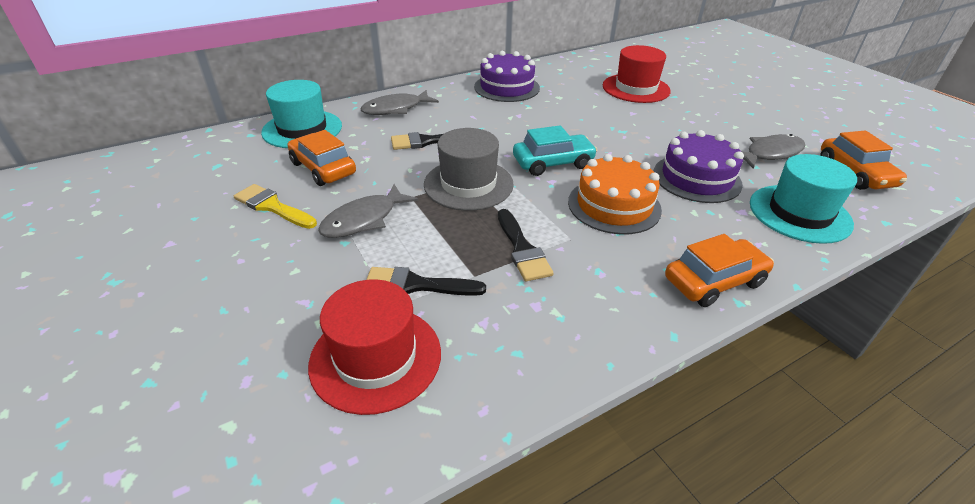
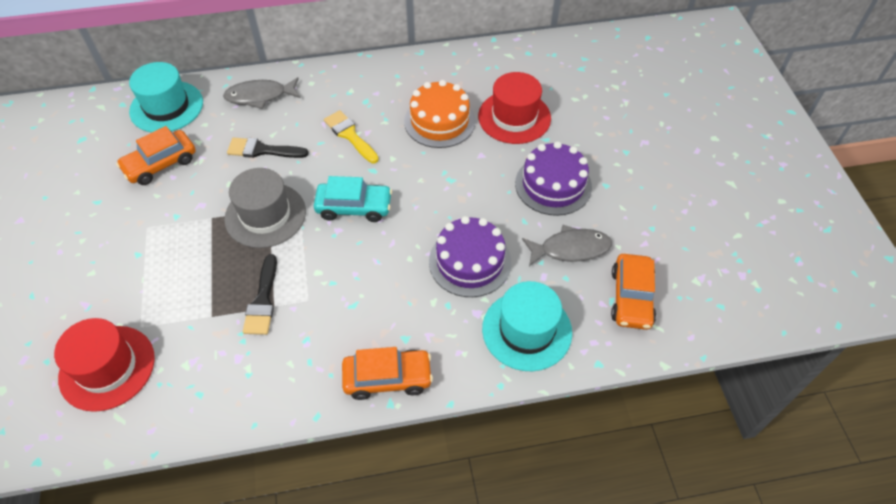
camera: 20 degrees right, 15 degrees up
yellow brush [234,184,317,229] -> yellow brush moved to [324,110,379,163]
orange car [288,130,356,186] -> orange car turned 105 degrees counterclockwise [116,126,195,185]
grey fish [318,184,418,238] -> none
black brush [366,267,486,296] -> none
purple cake [474,51,540,102] -> purple cake moved to [515,141,592,216]
orange cake [568,154,662,235] -> orange cake moved to [404,80,476,148]

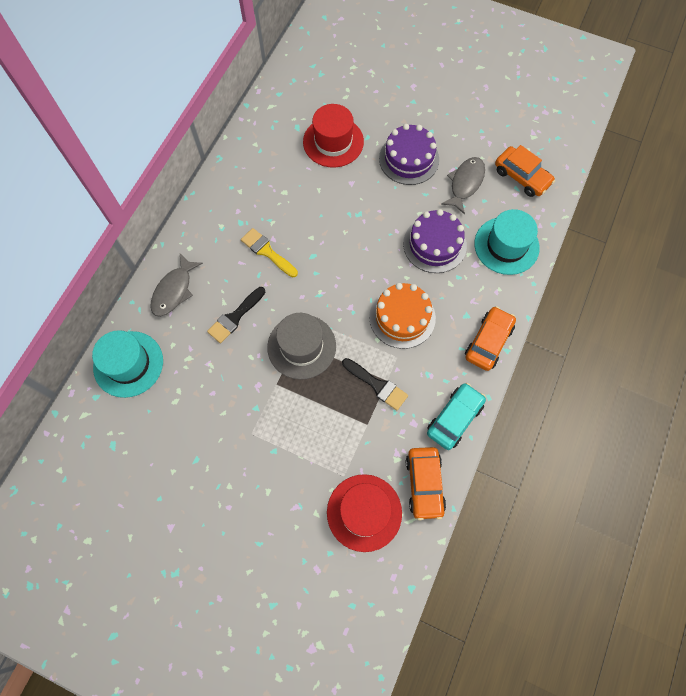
camera: 55 degrees left, 15 degrees up
orange car [116,126,195,185] -> orange car moved to [406,447,446,521]
turquoise car [314,176,392,222] -> turquoise car moved to [427,383,486,450]
yellow brush [324,110,379,163] -> yellow brush turned 45 degrees clockwise [241,228,298,277]
orange cake [404,80,476,148] -> orange cake moved to [369,283,436,349]

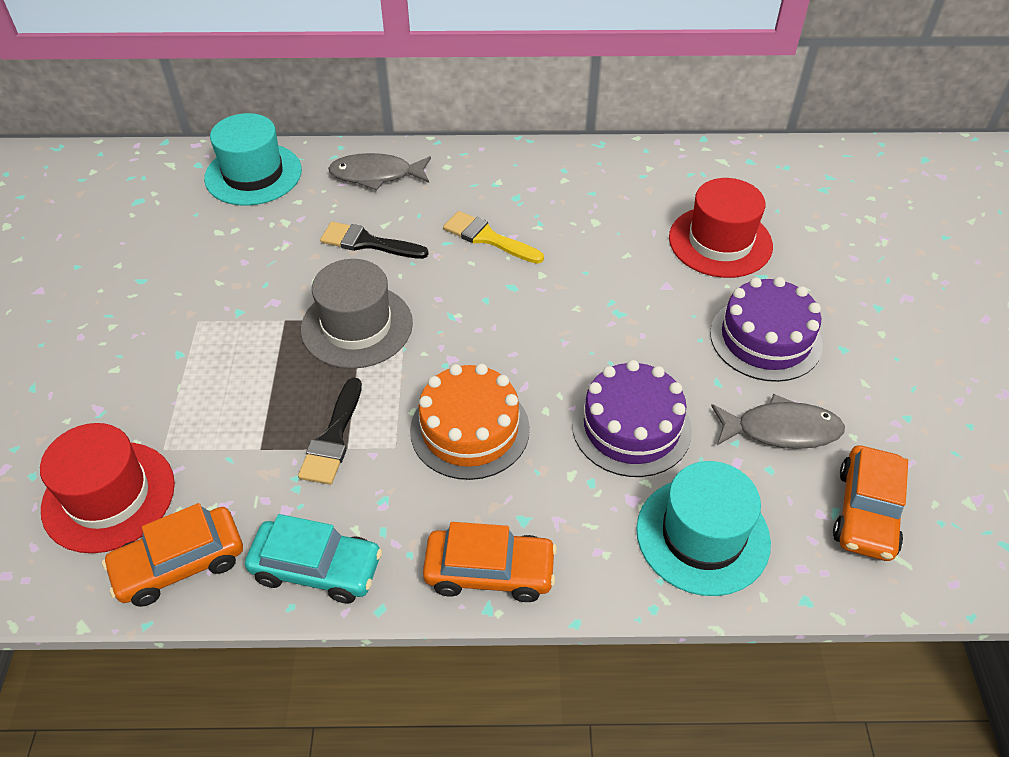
camera: 65 degrees right, 20 degrees down
yellow brush [241,228,298,277] -> yellow brush turned 75 degrees counterclockwise [443,211,544,264]

